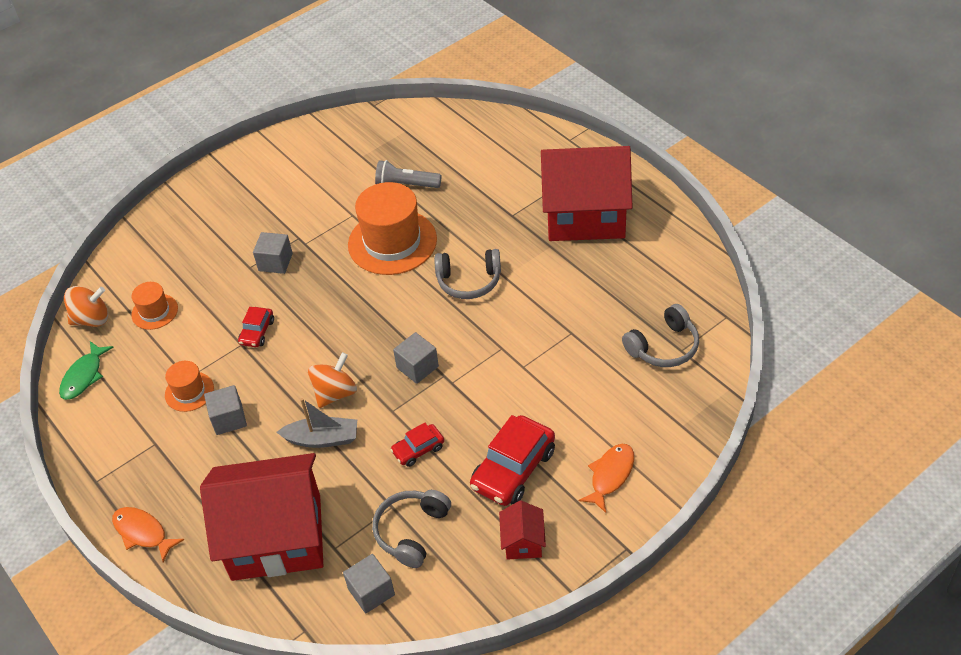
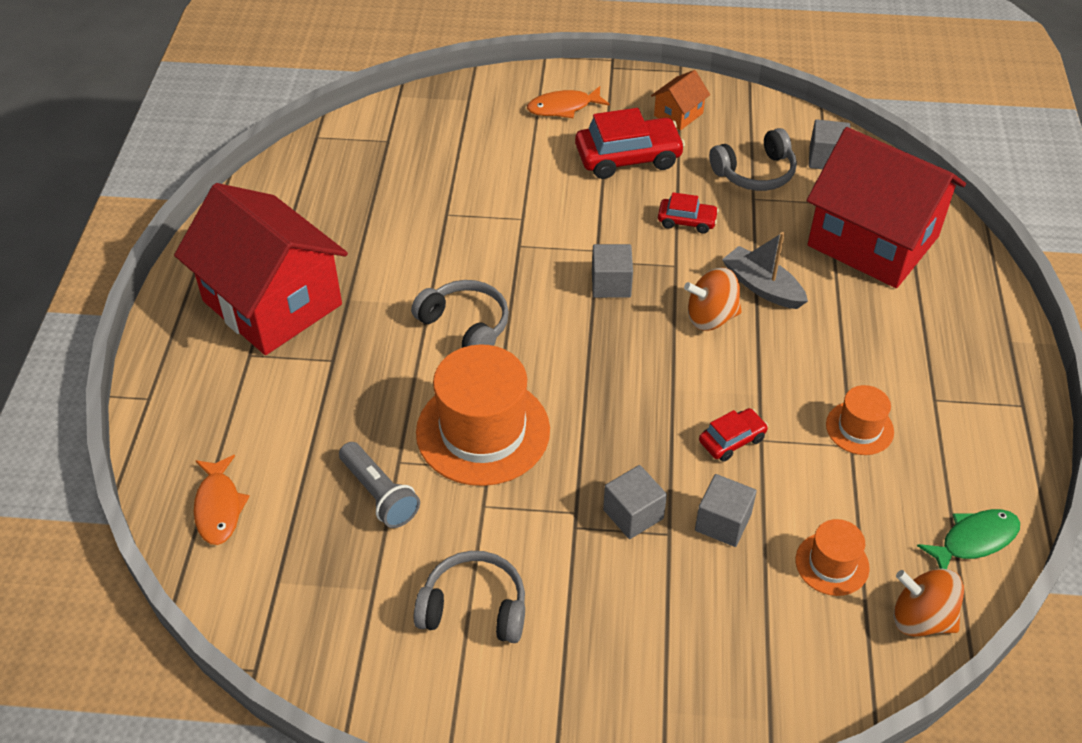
camera: 140 degrees left, 0 degrees up
orange fish [112,507,184,562] -> orange fish moved to [194,455,250,545]
grey cube [204,385,247,435] -> grey cube moved to [695,474,757,547]
red house [499,501,546,560] -> orange house [651,70,710,130]
grey headphones [622,304,699,367] -> grey headphones moved to [414,551,525,643]

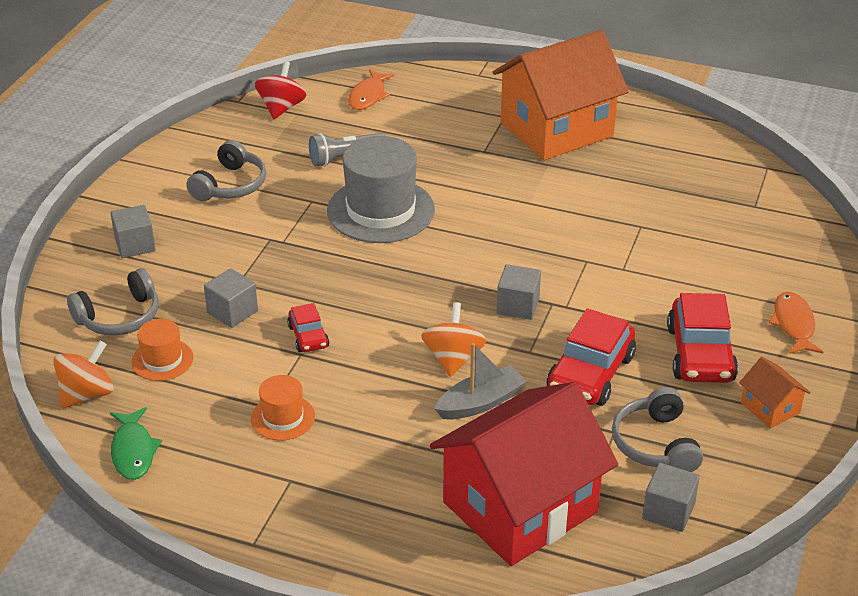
camera: 105 degrees right, 10 degrees down
red house [174,183,348,355] -> orange house [493,30,629,160]
orange fish [194,455,250,545] -> orange fish turned 75 degrees counterclockwise [348,69,395,110]
grey headphones [411,280,509,348] -> grey headphones moved to [67,268,159,336]
orange hat [416,344,550,486] -> grey hat [327,136,435,243]
grey cube [603,465,667,539] -> grey cube moved to [110,205,156,258]
red car [658,192,719,234] -> red car [547,308,636,406], size x1.86
none -> red spinning top [255,61,306,119]

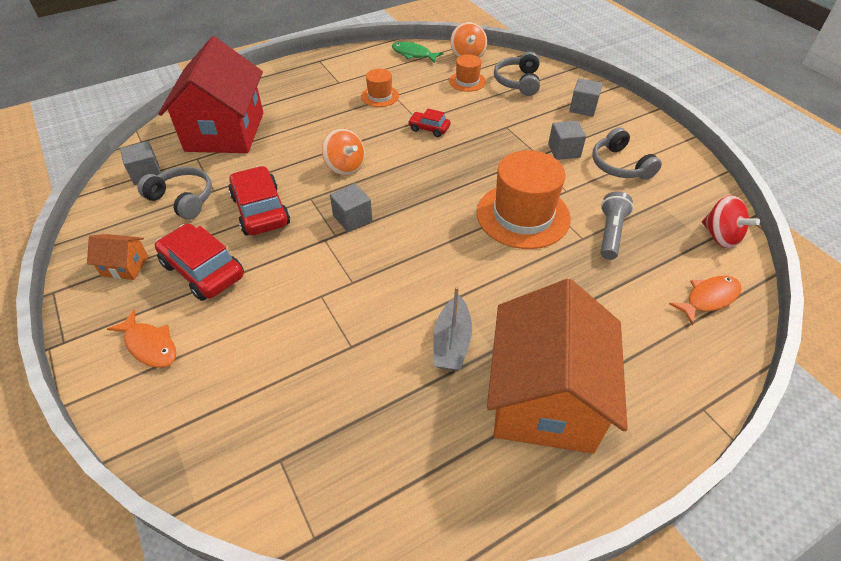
camera: 130 degrees right, 10 degrees up
grey cube [204,268,258,328] -> grey cube moved to [548,121,586,160]
grey hat [327,136,435,243] -> orange hat [477,150,571,249]
orange fish [348,69,395,110] -> orange fish turned 90 degrees clockwise [669,276,742,325]
grey boat [434,343,527,419] -> grey boat moved to [433,286,472,371]

